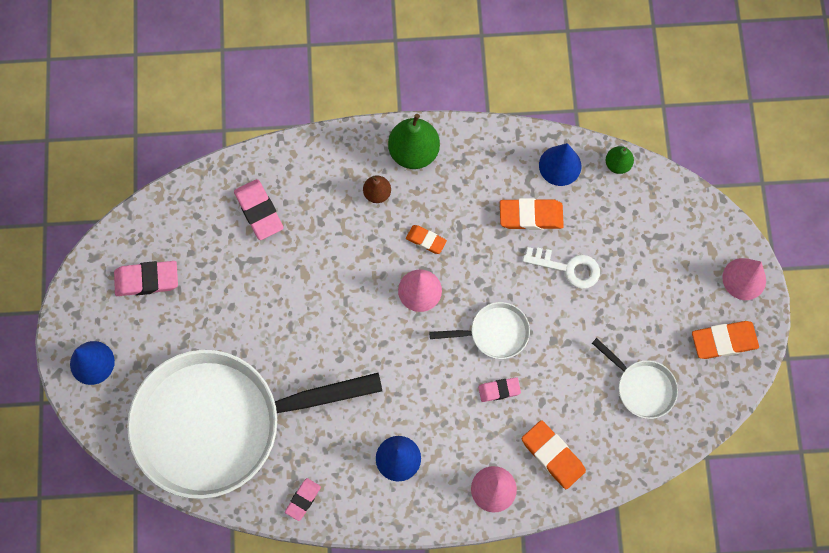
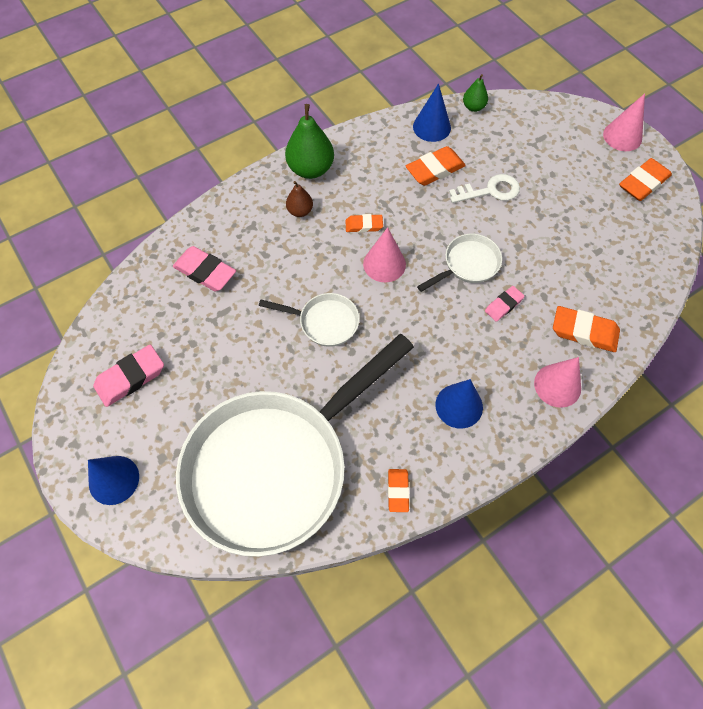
camera: 30 degrees left, 10 degrees down
pink eraser [285,478,321,521] -> orange eraser [388,469,409,512]
white pan [592,338,678,419] -> white pan moved to [259,293,359,347]

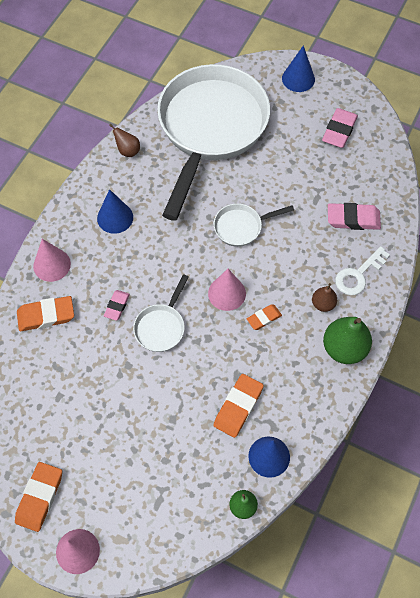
camera: 150 degrees right, 0 degrees up
orange eraser [388,469,409,512] -> brown pear [109,124,140,157]
white key [449,174,520,203] -> white key moved to [335,246,390,295]

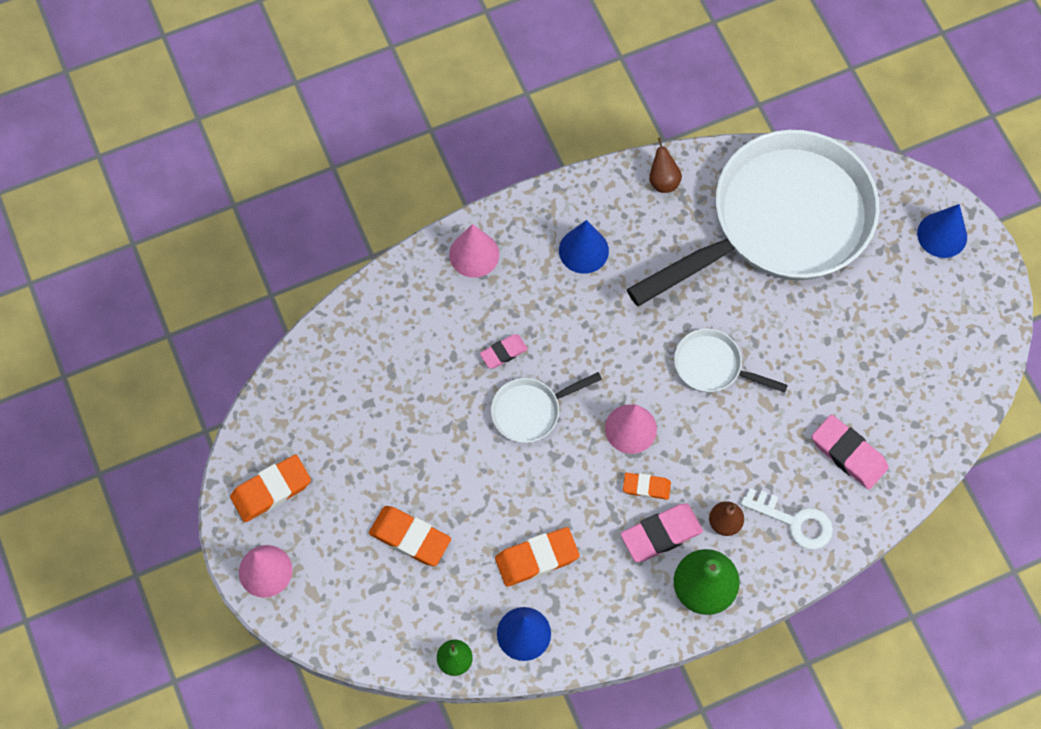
camera: 40 degrees right, 5 degrees up
orange eraser [17,296,74,331] -> orange eraser moved to [369,506,451,566]
pink eraser [322,108,358,148] -> pink eraser moved to [621,504,703,562]
white key [335,246,390,295] -> white key turned 150 degrees counterclockwise [741,488,833,550]

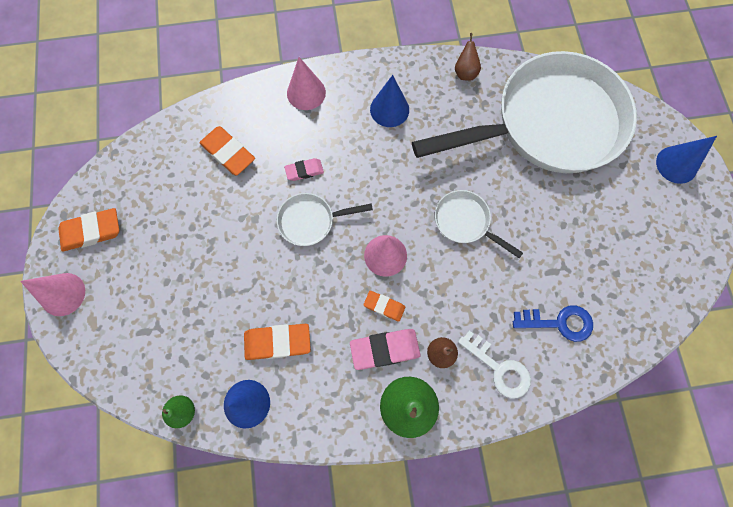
camera: 15 degrees right, 5 degrees up
orange eraser [369,506,451,566] -> orange eraser moved to [200,126,255,176]
pink eraser [812,415,889,490] -> blue key [513,305,593,342]

